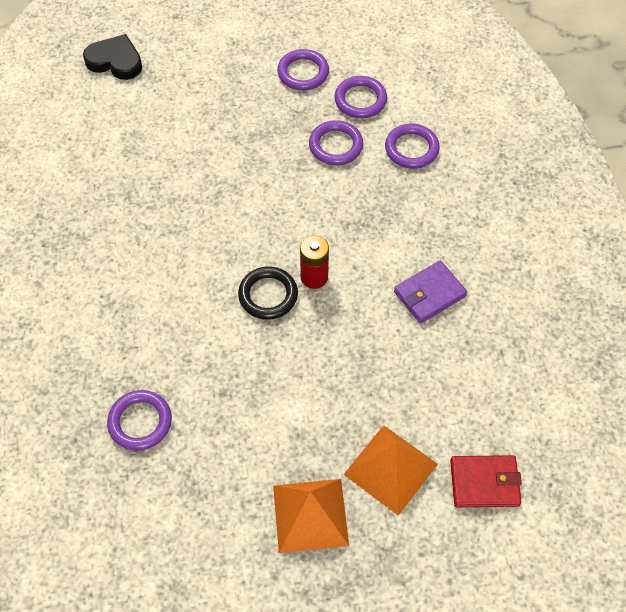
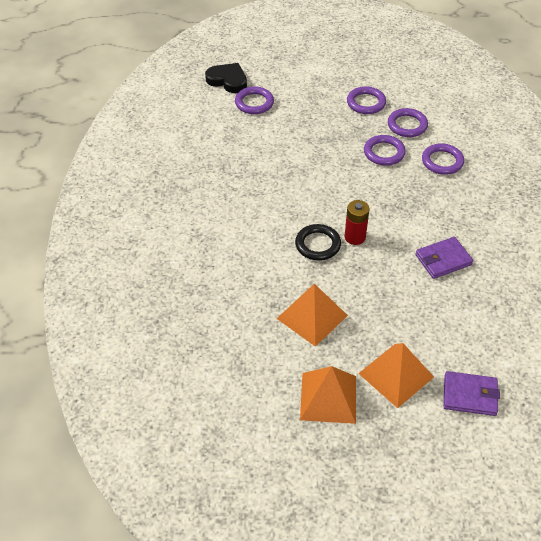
camera: 10 degrees right, 10 degrees down
purple ring [107,390,172,451] -> purple ring moved to [235,86,274,114]
red wallet [450,455,522,507] -> purple wallet [443,371,500,416]
none -> orange pyramid [277,284,348,347]

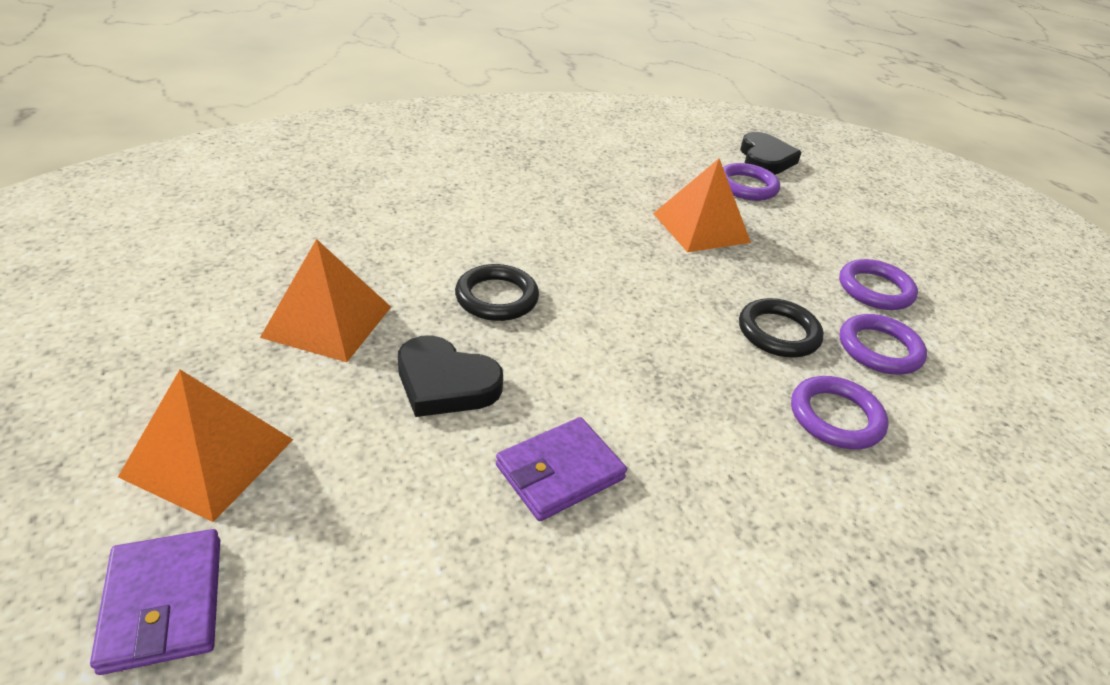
camera: 60 degrees right, 10 degrees down
orange pyramid [300,366,356,424] -> orange pyramid moved to [653,159,751,252]
red battery [345,200,369,245] -> none
purple ring [364,135,406,166] -> black ring [739,298,824,358]
purple wallet [416,237,473,279] -> purple wallet turned 75 degrees counterclockwise [496,417,627,521]
none -> black heart [398,335,503,417]

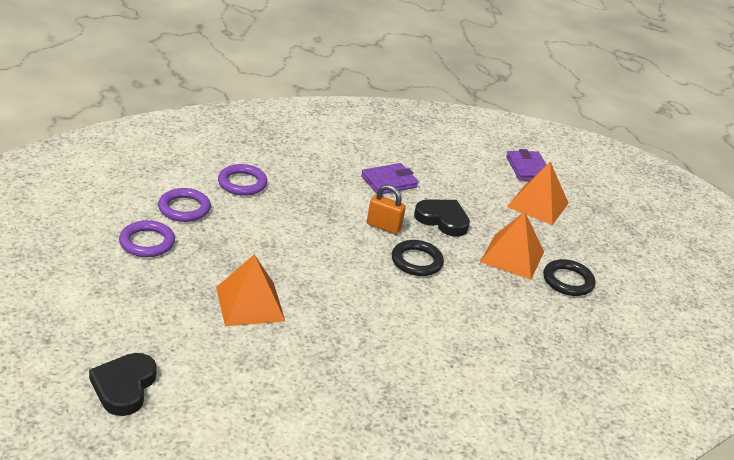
camera: 175 degrees left, 5 degrees down
purple ring [723,163,780,201] -> none
black ring [739,298,824,358] -> black ring moved to [543,259,596,296]
none -> orange padlock [367,184,406,234]

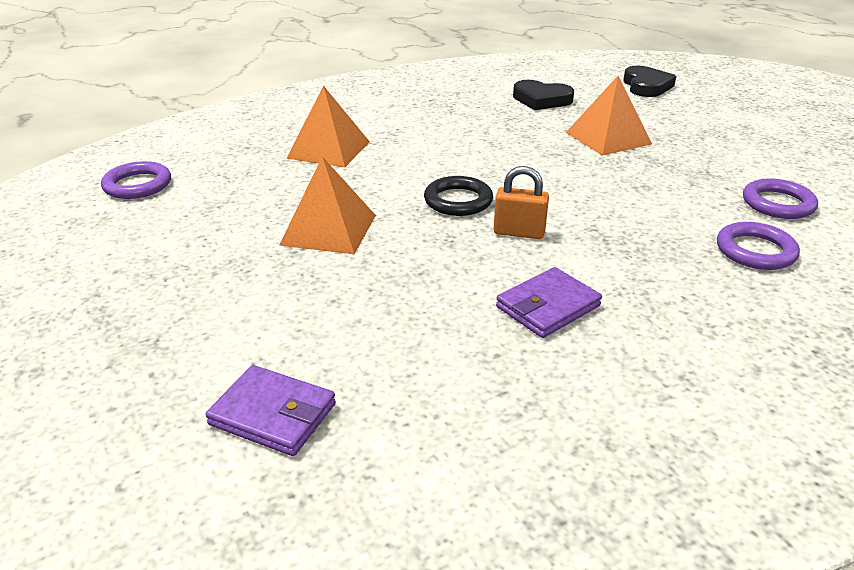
camera: 175 degrees right, 0 degrees up
purple ring [119,220,175,257] -> purple ring moved to [101,161,171,199]
black heart [414,199,470,237] -> black heart moved to [513,80,574,110]
purple wallet [506,149,546,181] -> purple wallet turned 45 degrees counterclockwise [205,365,336,456]
orange pyramid [507,162,569,225] -> orange pyramid moved to [286,86,370,167]
black ring [543,259,596,296] -> none

